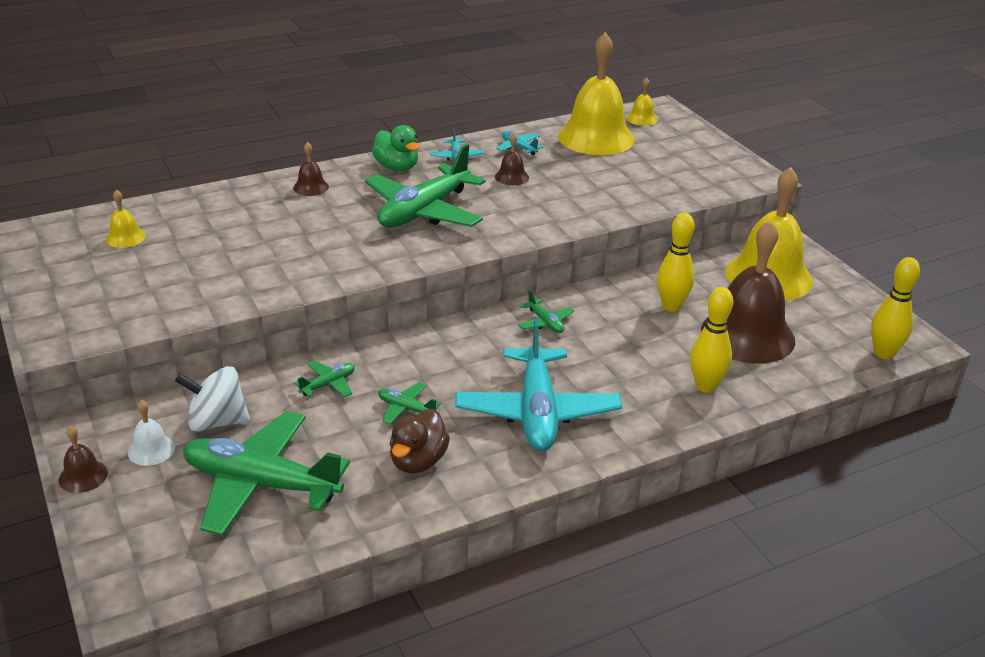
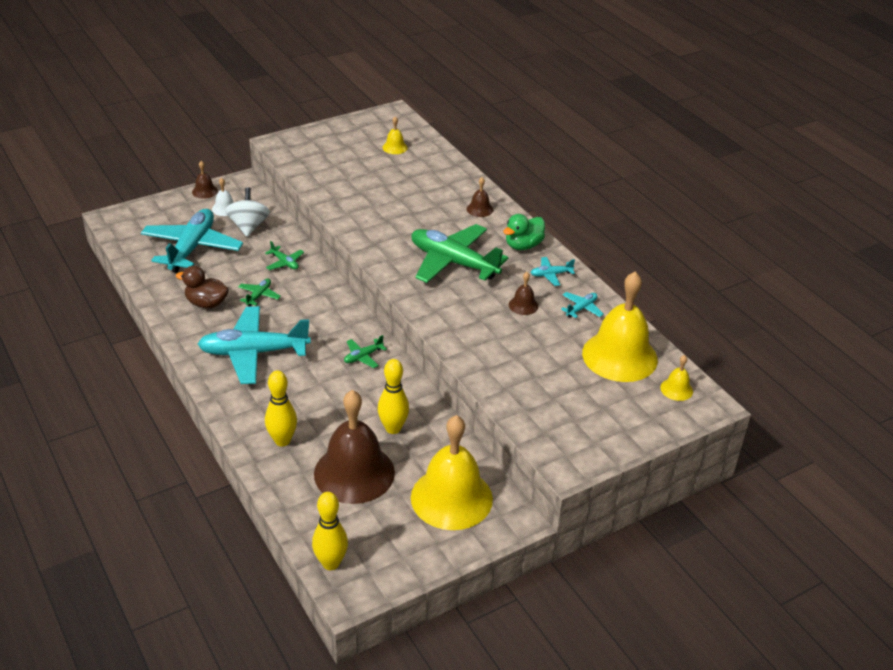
camera: 85 degrees right, 5 degrees up
green plane [183,411,350,536] -> turquoise plane [141,209,243,273]

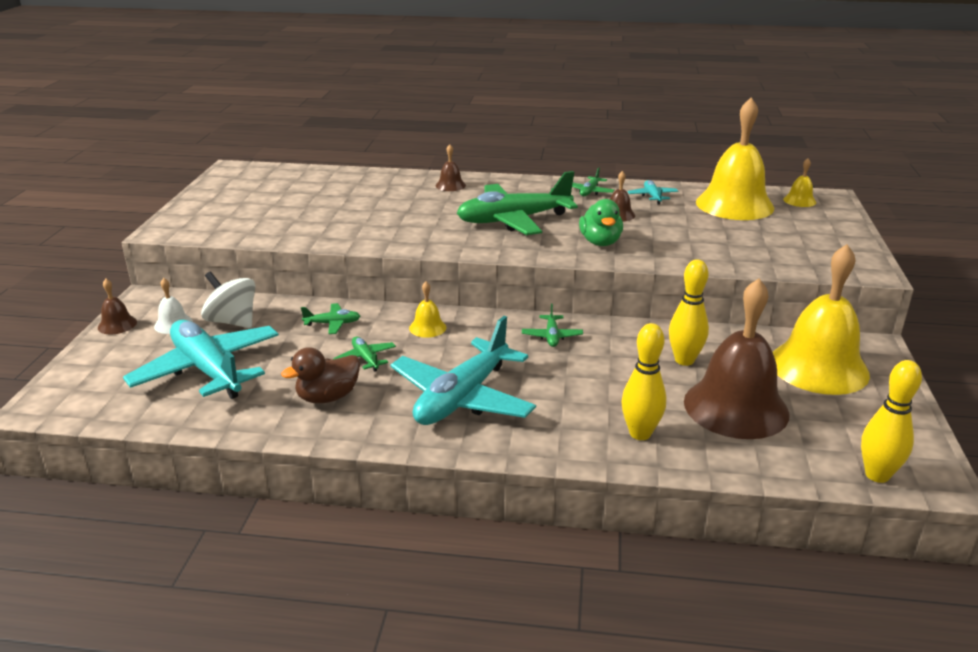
camera: 50 degrees left, 10 degrees down
yellow bell [383,116,408,154] -> yellow bell moved to [409,282,446,338]
green duck [503,214,545,250] -> green duck moved to [579,199,623,246]
turquoise plane [531,257,575,286] -> green plane [572,168,615,196]

